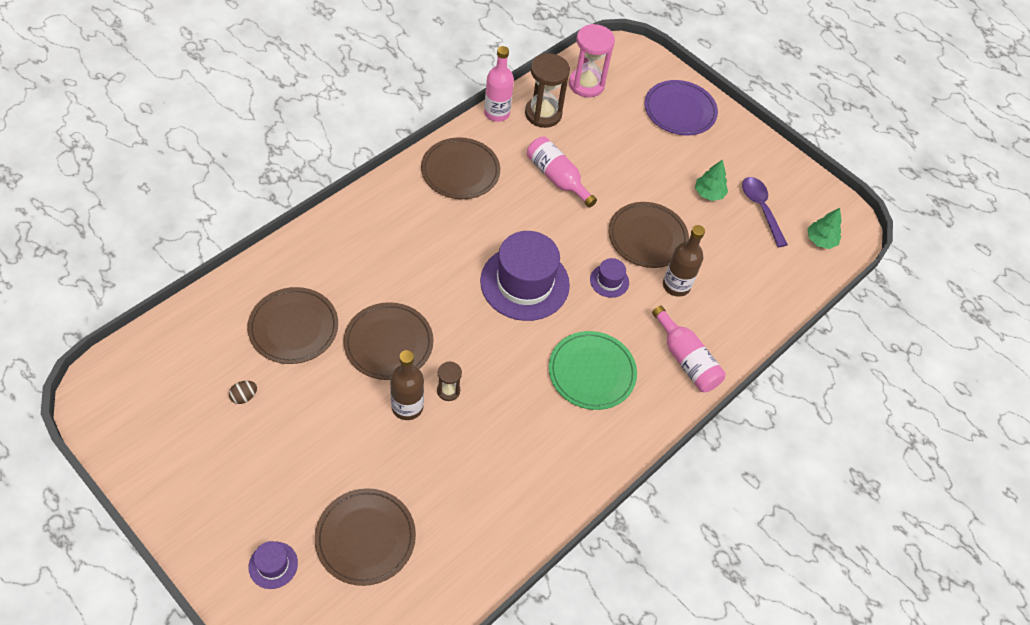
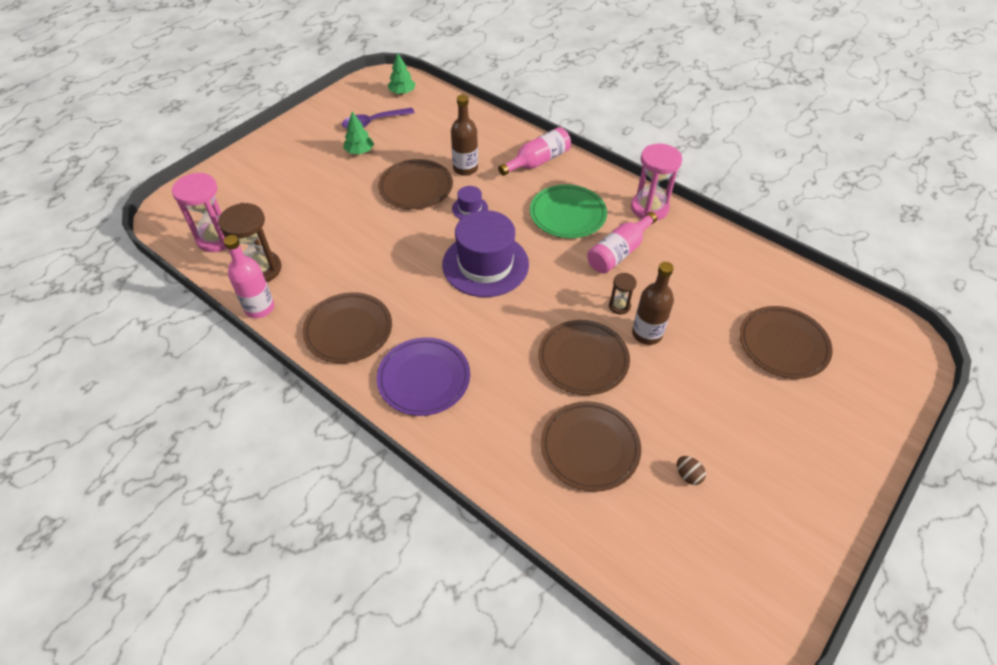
camera: 90 degrees left, 5 degrees down
purple hat [249,541,298,589] -> none
pink bottle [527,137,597,208] -> pink bottle moved to [587,212,657,273]
purple plate [645,80,718,136] -> purple plate moved to [377,337,470,416]
none -> pink hourglass [631,144,682,220]

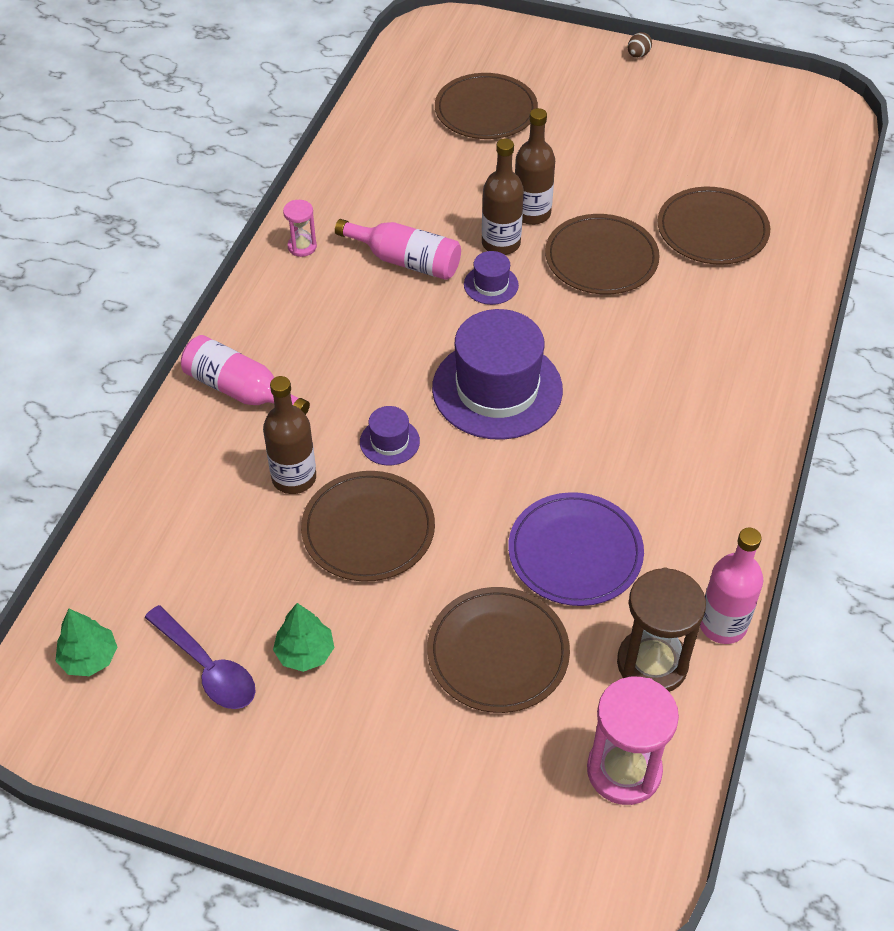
camera: 110 degrees left, 0 degrees up
brown plate [302,292,392,363] -> brown plate moved to [427,587,570,713]
purple plate [377,337,470,416] -> purple plate moved to [508,492,644,606]
green plate [530,185,607,238] -> none
brown hourglass [609,273,637,315] -> brown bottle [482,139,524,255]
pink hourglass [631,144,682,220] -> pink hourglass [283,200,317,257], size x0.52
brown egg [677,456,706,485] -> brown egg moved to [628,32,652,58]
none -> purple hat [464,251,519,305]

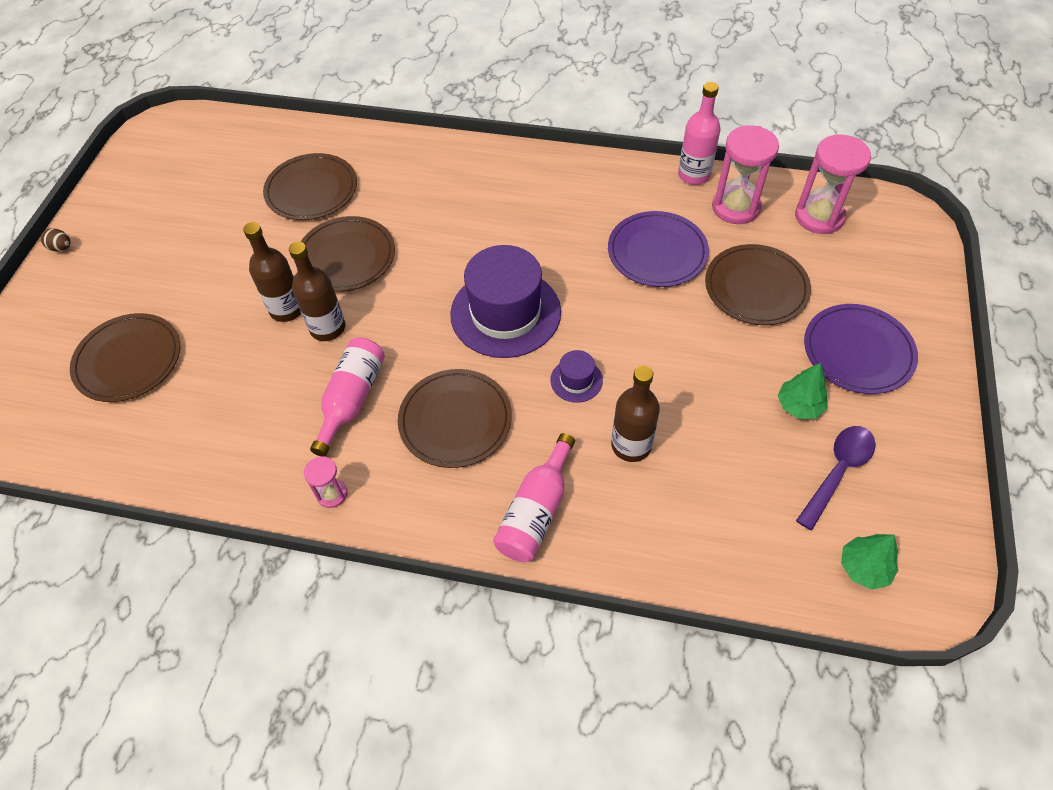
camera: 95 degrees left, 5 degrees up
brown plate [301,471,435,582] -> brown plate moved to [398,369,512,468]
purple hat [464,251,519,305] -> none
brown hourglass [617,568,706,692] -> pink hourglass [712,125,779,224]
none -> purple plate [804,304,918,394]

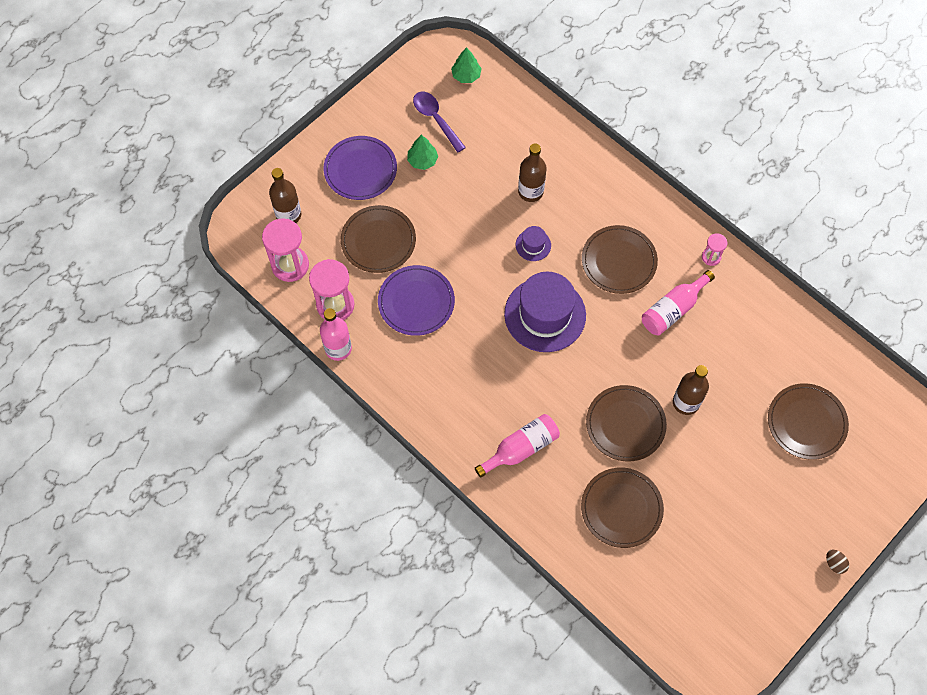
camera: 150 degrees left, 10 degrees up
brown bottle [289,242,345,341] -> brown bottle moved to [269,168,301,223]
pink bottle [493,433,575,562] -> pink bottle moved to [475,414,560,478]
purple spoon [796,426,876,530] -> purple spoon turned 75 degrees clockwise [413,92,466,153]

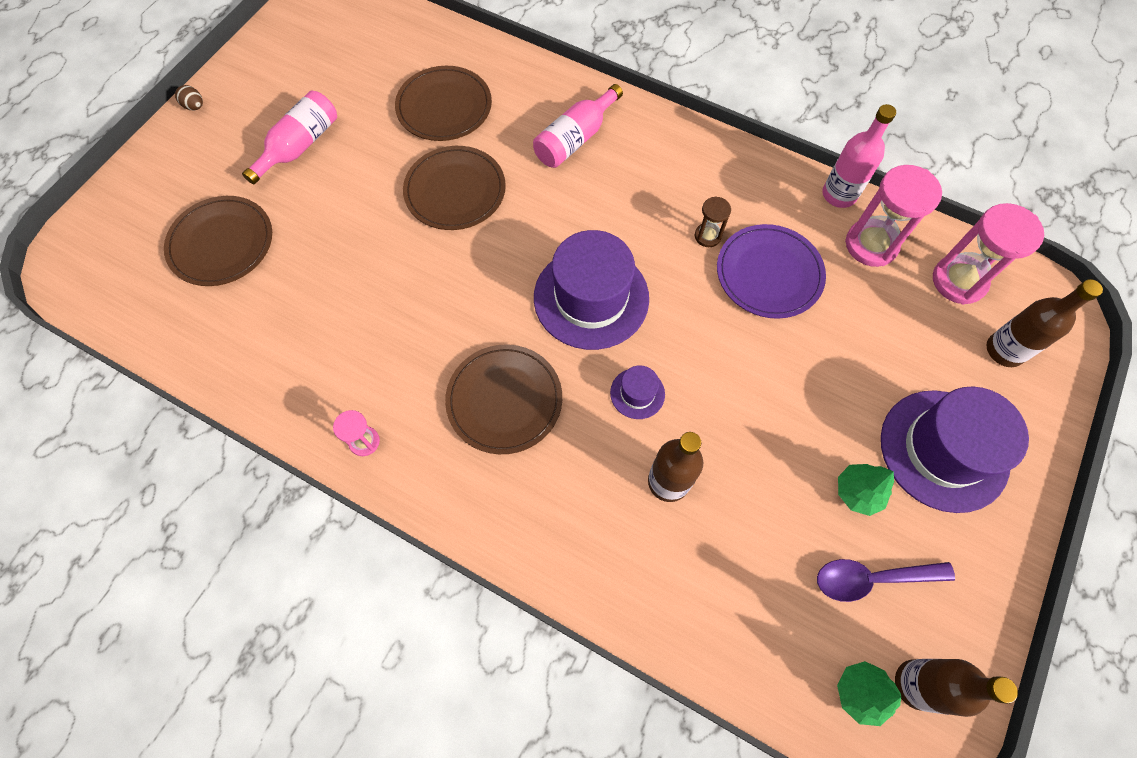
camera: 165 degrees right, 0 degrees up
purple plate [324,136,397,200] -> purple hat [881,387,1029,513]
brown plate [341,205,416,273] -> none
purple spoon [413,92,466,153] -> purple spoon turned 135 degrees clockwise [817,559,955,602]
pink bottle [642,270,715,335] -> pink bottle moved to [242,90,337,185]
brown bottle [673,365,709,415] -> brown bottle moved to [895,659,1018,717]
none -> brown hourglass [695,196,731,247]

